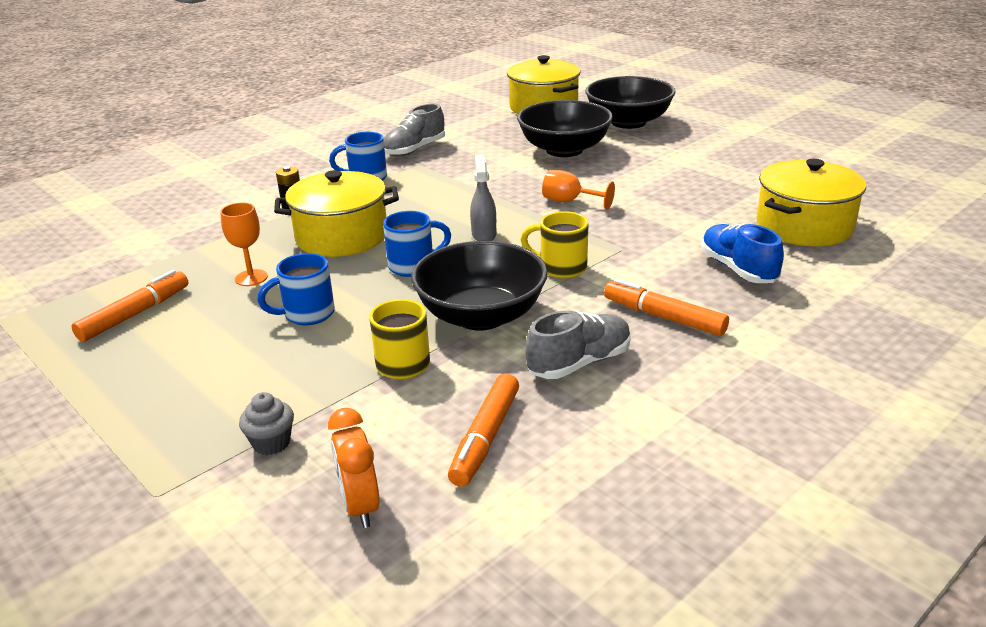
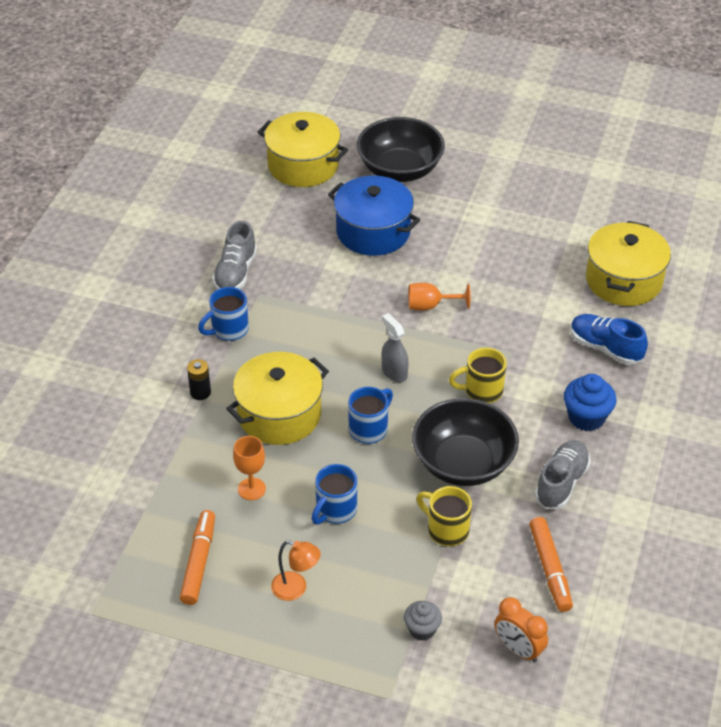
camera: 30 degrees left, 15 degrees up
black bowl [517,100,613,157] -> blue pot [328,176,420,256]
orange marker [604,279,729,336] -> blue cupcake [564,374,616,431]
none -> orange lamp [271,540,321,601]

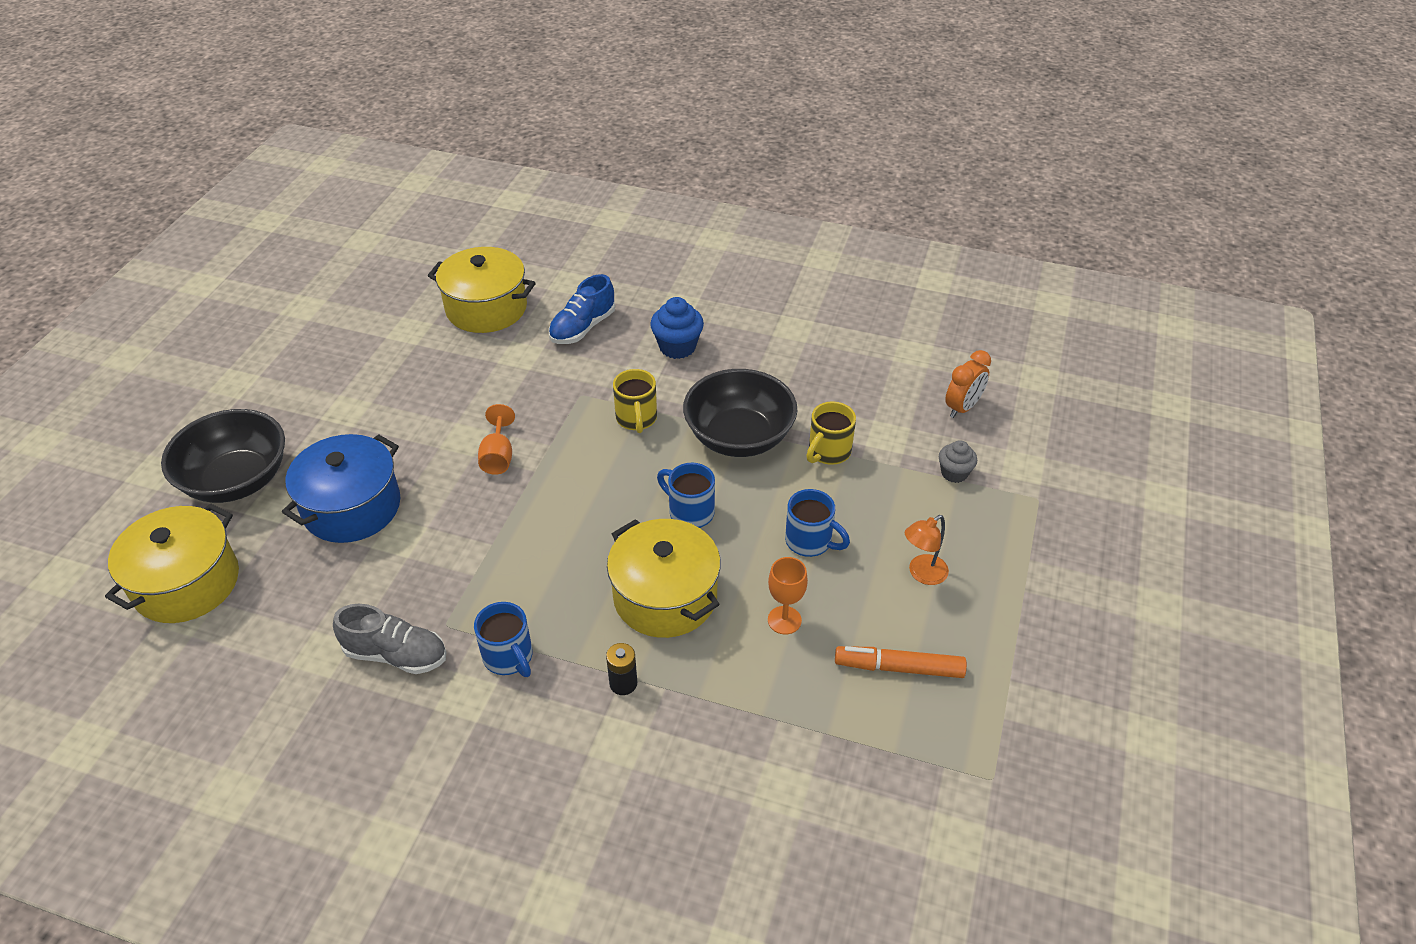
camera: 90 degrees left, 0 degrees up
orange lamp [271,540,321,601] -> orange lamp turned 150 degrees counterclockwise [905,515,949,585]
grey spray bottle [382,313,409,382] -> none
orange marker [529,517,573,612] -> none
grey shoe [535,440,591,509] -> none

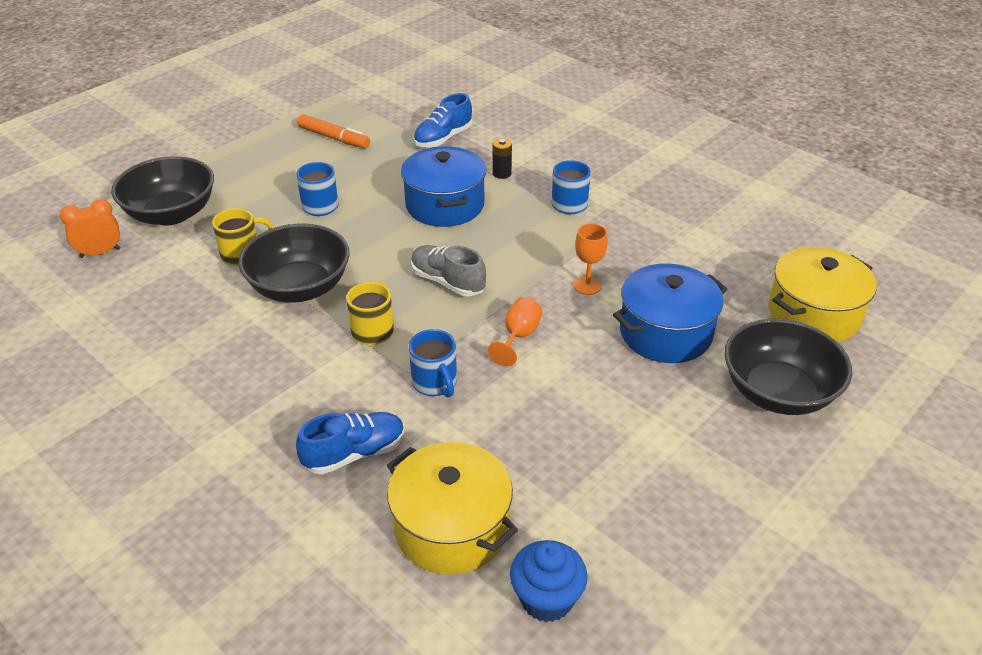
camera: 155 degrees left, 5 degrees down
grey shoe [333,604,446,674] -> grey shoe moved to [411,245,486,296]
yellow pot [607,519,721,638] -> blue pot [401,146,487,227]
blue cupcake [650,297,704,359] -> blue cupcake moved to [510,540,588,622]
blue mug [657,463,715,528] -> blue mug moved to [409,329,457,398]
orange goblet [768,557,808,635] -> orange goblet moved to [574,224,608,295]
orange lamp [905,515,949,585] -> none
grey cupcake [939,440,977,483] -> black bowl [111,156,214,225]
none -> blue shoe [414,93,472,148]

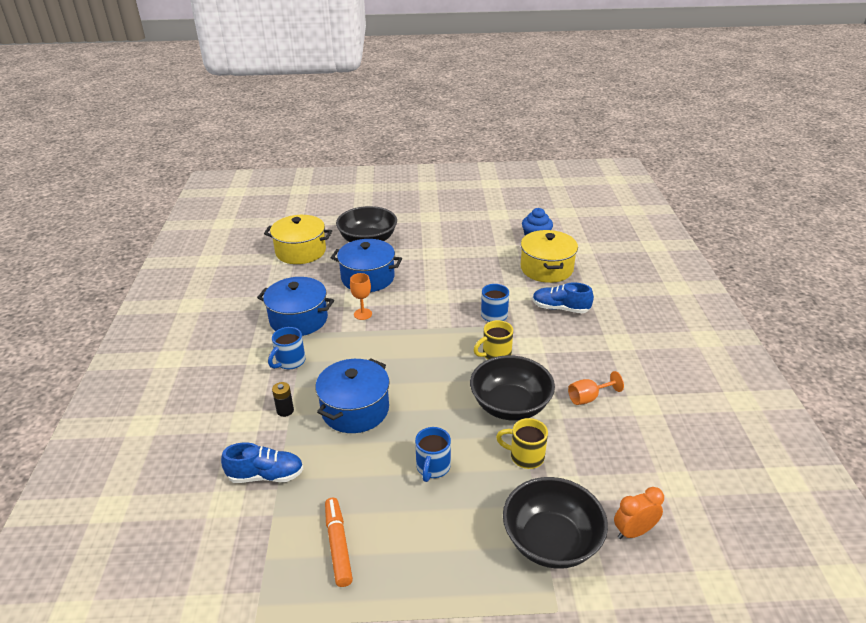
camera: 135 degrees left, 5 degrees down
orange clock [60,199,120,258] -> orange clock turned 135 degrees clockwise [614,487,664,539]
grey shoe [411,245,486,296] -> none
orange goblet [488,297,542,366] -> orange goblet moved to [568,371,624,405]
none -> blue pot [257,277,334,336]

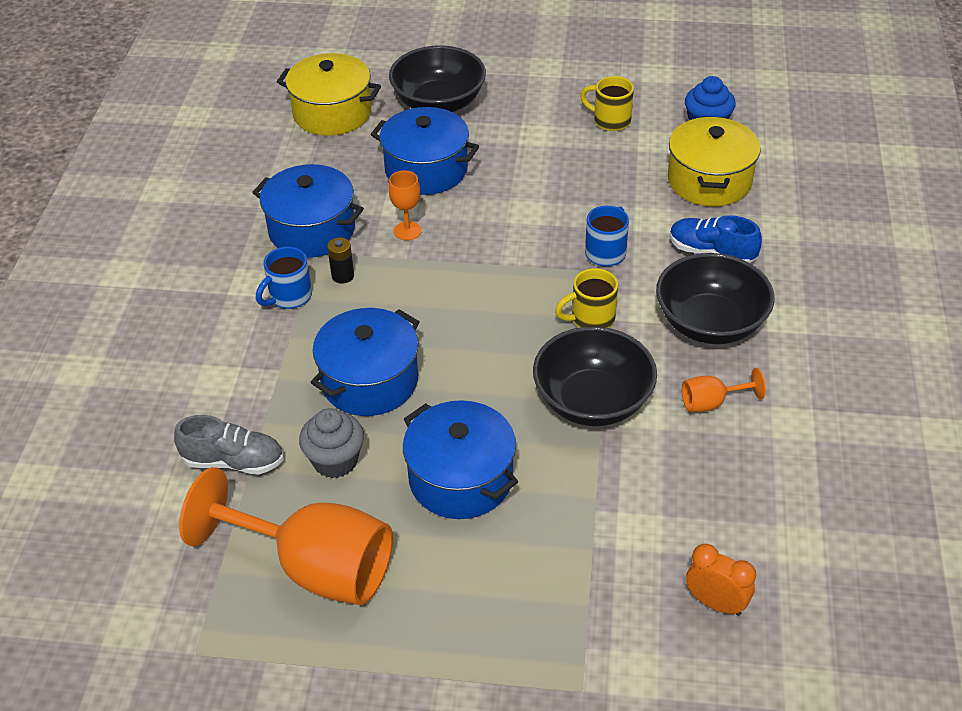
camera: 10 degrees right, 10 degrees up
blue shoe [221,442,303,483] -> grey shoe [174,415,284,475]
black battery [272,382,294,417] -> black battery moved to [327,237,354,284]
orange marker [325,498,353,587] -> orange goblet [179,467,393,605]
blue mug [415,427,451,482] -> blue pot [403,400,518,519]
yellow mug [496,418,548,469] -> yellow mug moved to [580,76,634,131]
black bowl [503,477,608,569] -> black bowl moved to [656,253,775,344]
orange clock [614,487,664,539] -> orange clock turned 45 degrees clockwise [686,544,756,616]
none -> grey cupcake [299,408,364,478]

